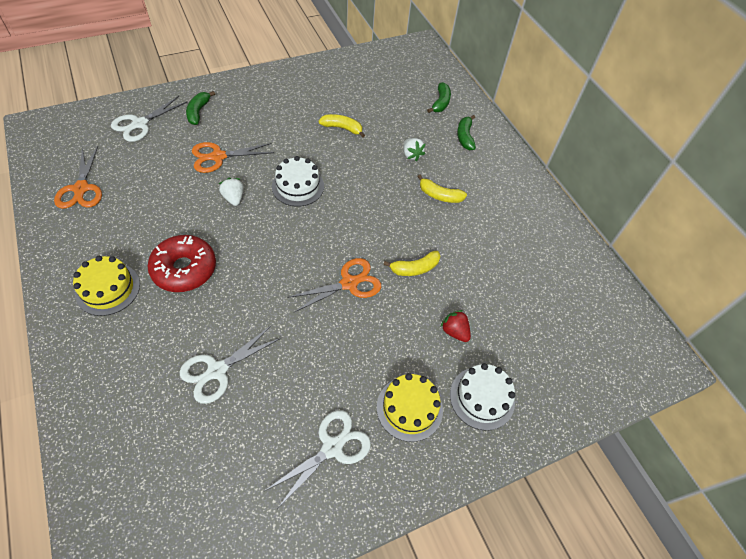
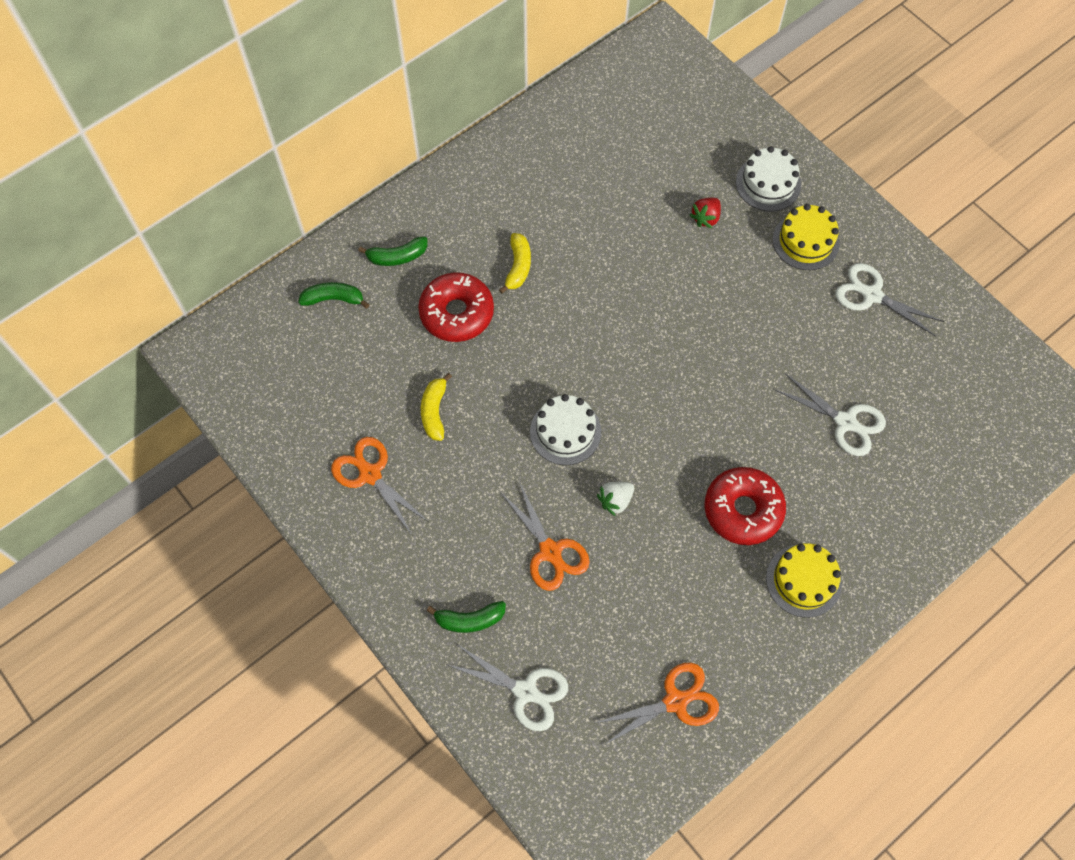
camera: 100 degrees left, 10 degrees up
orange scissors [287,258,381,312] -> orange scissors moved to [331,437,429,535]
yellow banana [383,251,441,276] -> none
white strawberry [403,138,426,161] -> red donut [418,272,494,342]

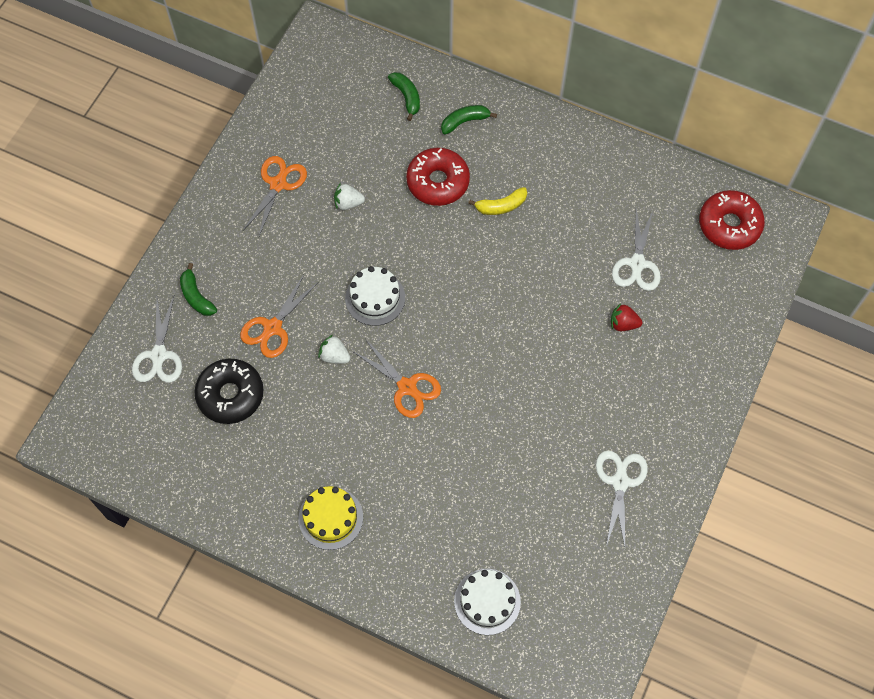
camera: 65 degrees right, 0 degrees up
green banana [358,236,428,266] -> green banana turned 105 degrees clockwise [441,105,497,135]
yellow banana [421,373,452,441] -> white strawberry [334,183,365,210]
orange scissors [595,663,719,746] -> orange scissors moved to [352,340,441,418]
red donut [705,467,786,545] -> red donut moved to [699,190,765,250]
white cake [736,146,801,211] -> white cake moved to [454,569,521,635]
yellow cake [773,204,840,270] -> none
white scissors [774,373,886,456] -> white scissors moved to [612,209,661,291]
none -> black donut [194,359,264,424]

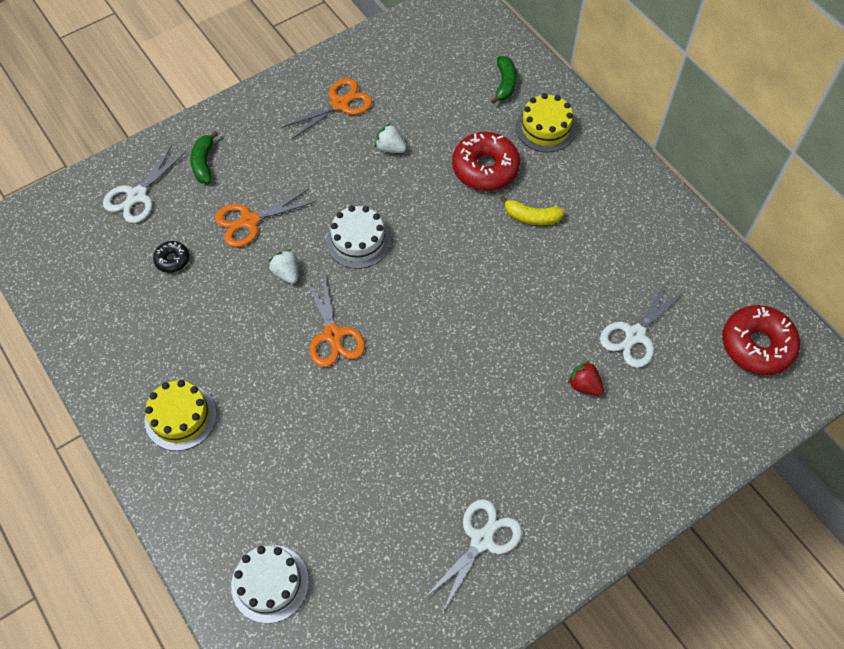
camera: 30 degrees right, 5 degrees down
black donut [194,359,264,424] -> black donut [153,241,189,273], size x0.50
green banana [441,105,497,135] -> yellow cake [516,93,576,152]

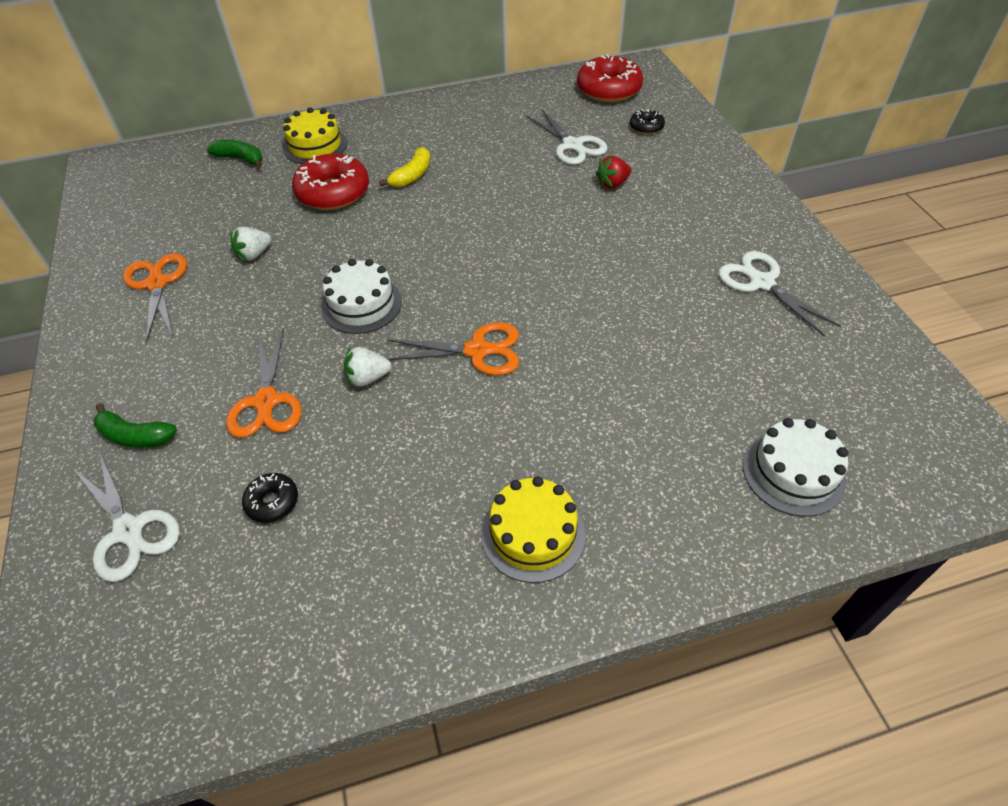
camera: 70 degrees left, 10 degrees down
none -> black donut [630,109,665,134]

